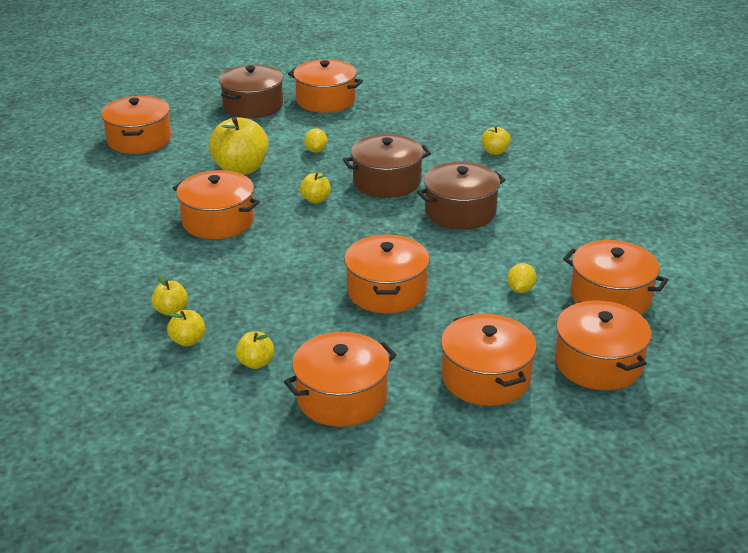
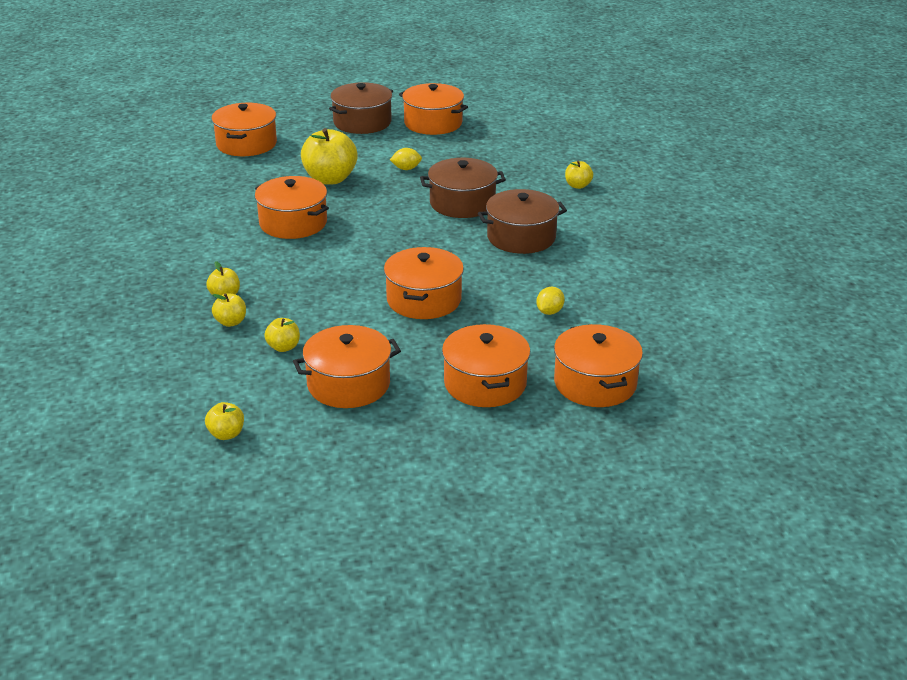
camera: 10 degrees right, 0 degrees up
yellow apple [300,173,331,203] -> yellow apple moved to [205,402,244,440]
yellow lemon [304,128,327,153] -> yellow lemon turned 75 degrees clockwise [390,148,422,170]
orange pot [563,240,668,315] -> none

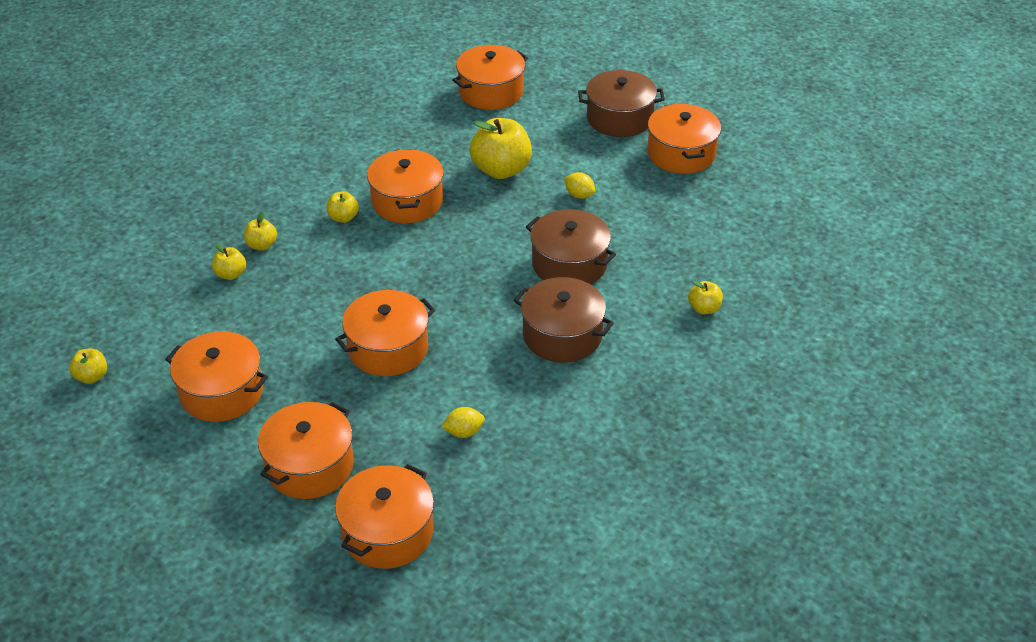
camera: 45 degrees right, 10 degrees up
yellow apple [264,318,300,352] -> yellow apple moved to [327,191,359,223]

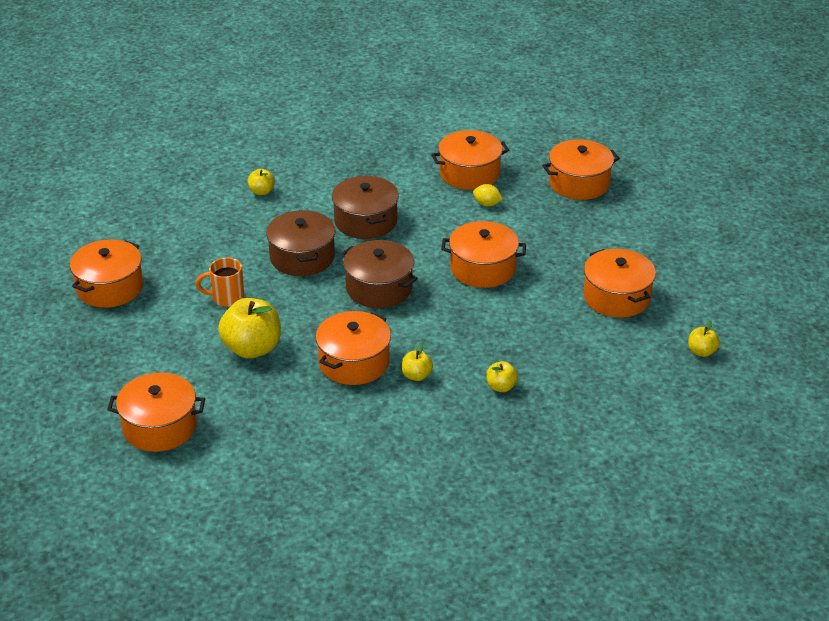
camera: 140 degrees left, 5 degrees down
yellow apple [212,243,246,280] -> none
orange pot [258,402,354,499] -> orange pot moved to [431,130,509,190]
yellow lemon [564,172,595,199] -> orange mug [196,258,244,307]
brown pot [578,70,665,137] -> brown pot moved to [341,240,418,308]

